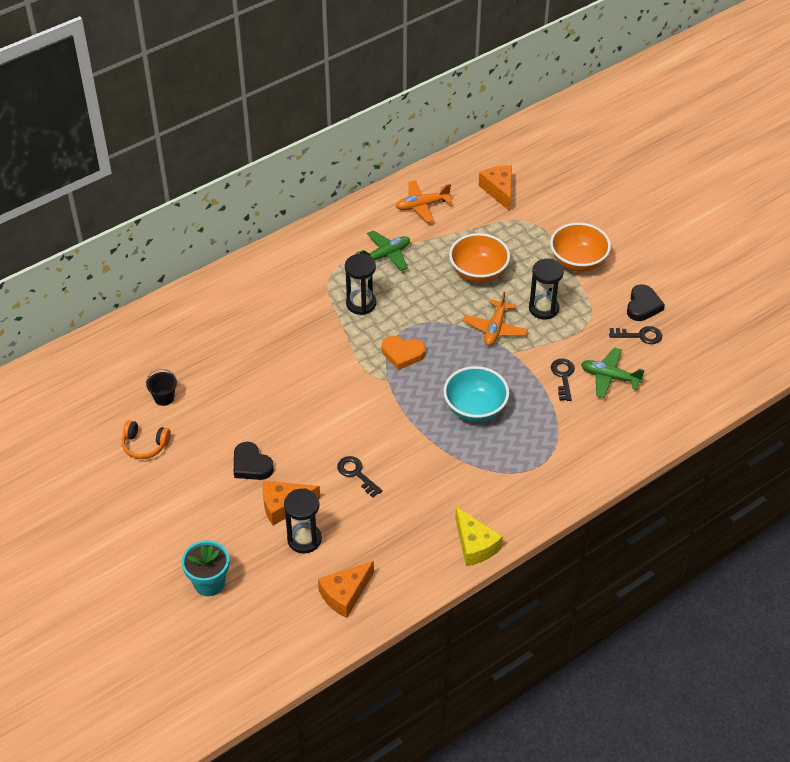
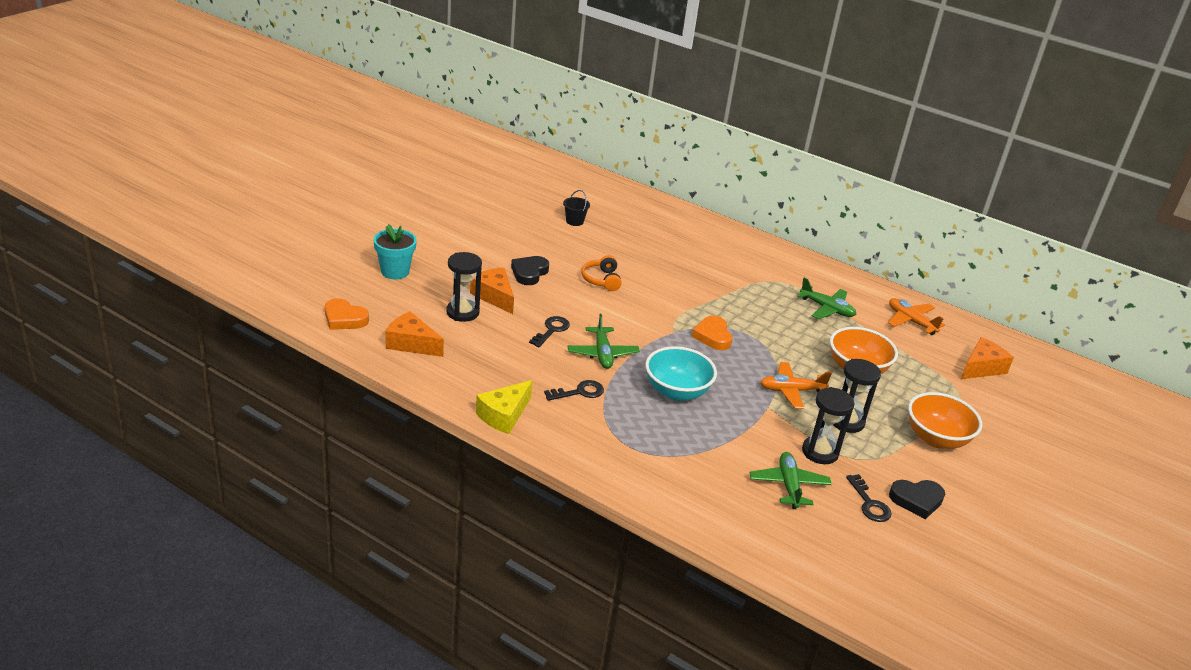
camera: 65 degrees right, 15 degrees down
orange headphones [122,420,171,459] -> orange headphones moved to [581,255,622,291]
black hourglass [345,254,376,315] -> black hourglass moved to [802,387,855,464]
black key [551,359,575,401] -> black key moved to [544,380,604,401]
none -> orange heart [325,298,369,330]
none -> green plane [567,314,640,369]

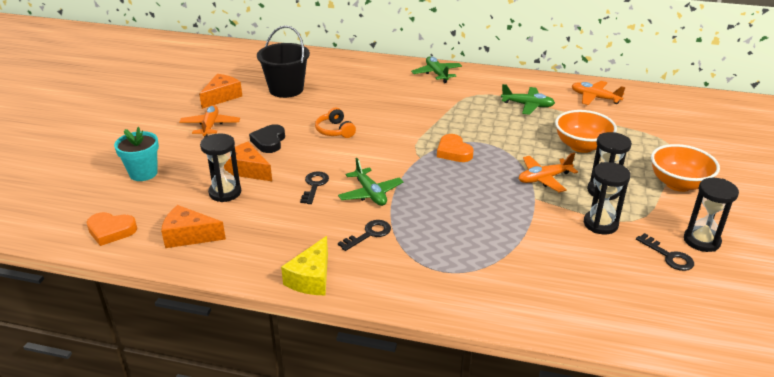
camera: 15 degrees left, 0 degrees up
black bucket [563,190,590,226] -> black bucket [257,25,310,98], size x2.13
turquoise bowl [645,346,717,401] -> none
green plane [750,452,832,509] -> green plane moved to [411,56,462,83]
black heart [889,480,945,519] -> black hourglass [684,178,739,252]
orange cheese [961,337,1014,379] -> orange cheese moved to [199,74,242,109]
none -> orange plane [179,105,240,137]

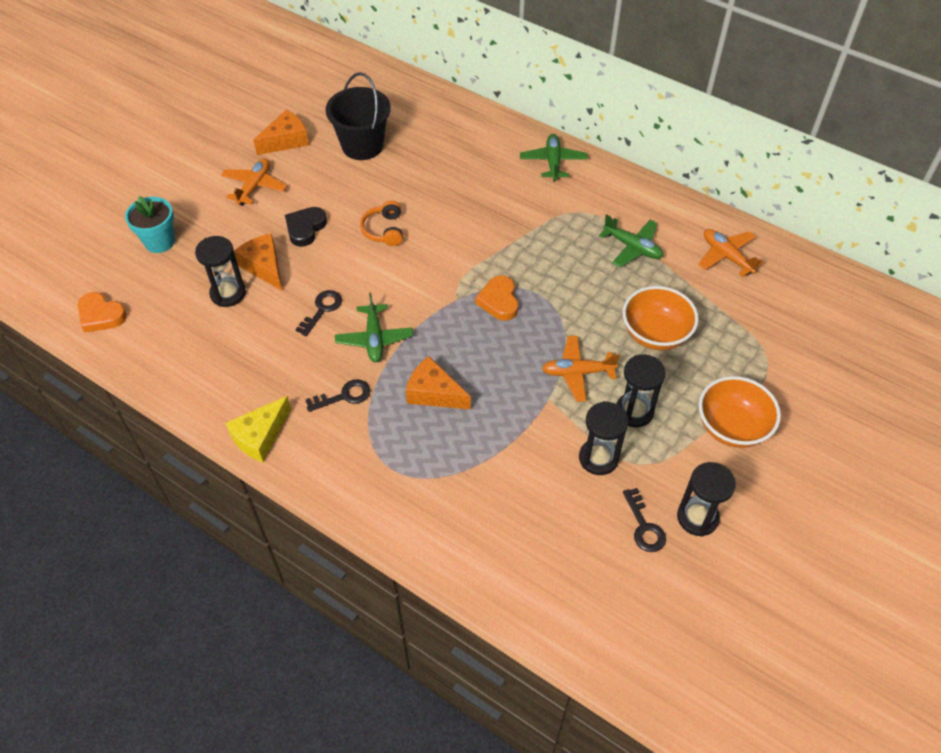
camera: 20 degrees right, 20 degrees up
orange cheese [161,205,226,248] -> orange cheese moved to [406,356,471,410]

